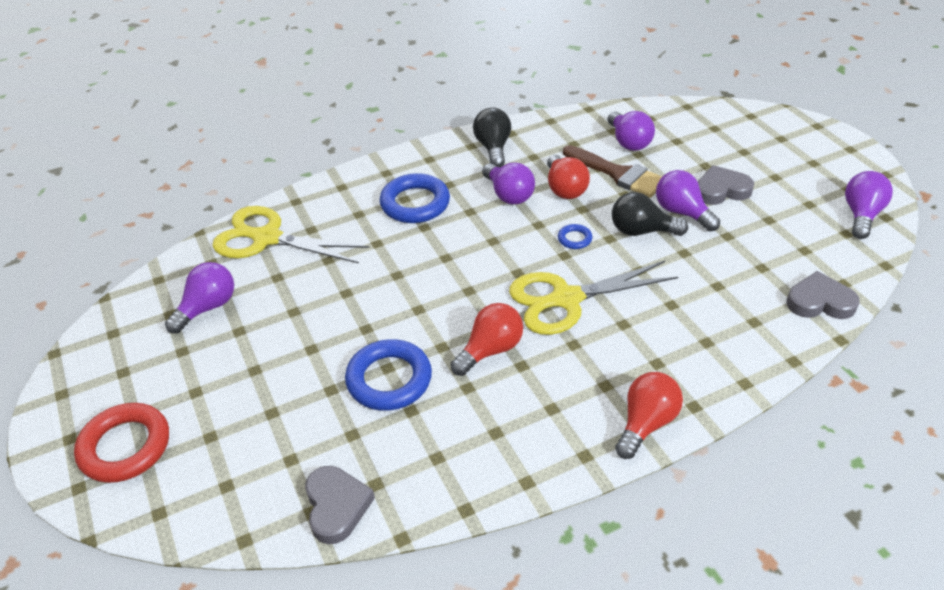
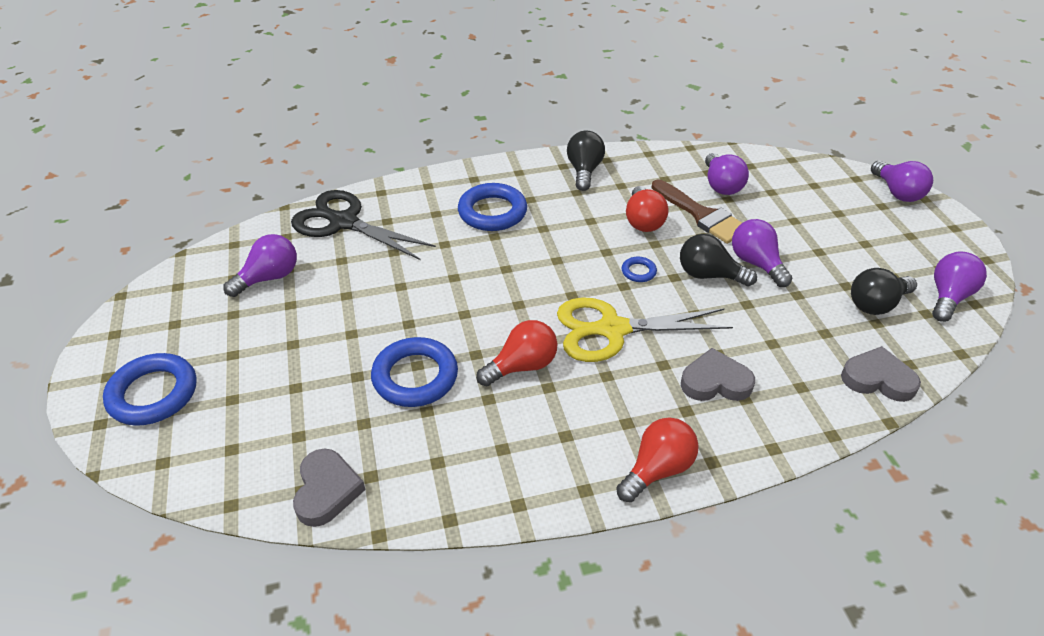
camera: 10 degrees right, 0 degrees up
red ring [74,403,169,483] -> blue ring [103,353,196,426]
yellow scissors [212,206,369,264] -> black scissors [291,190,436,260]
purple light bulb [482,163,535,204] -> purple light bulb moved to [871,161,933,202]
grey heart [698,165,754,205] -> grey heart moved to [681,348,755,401]
none -> black light bulb [851,268,917,315]

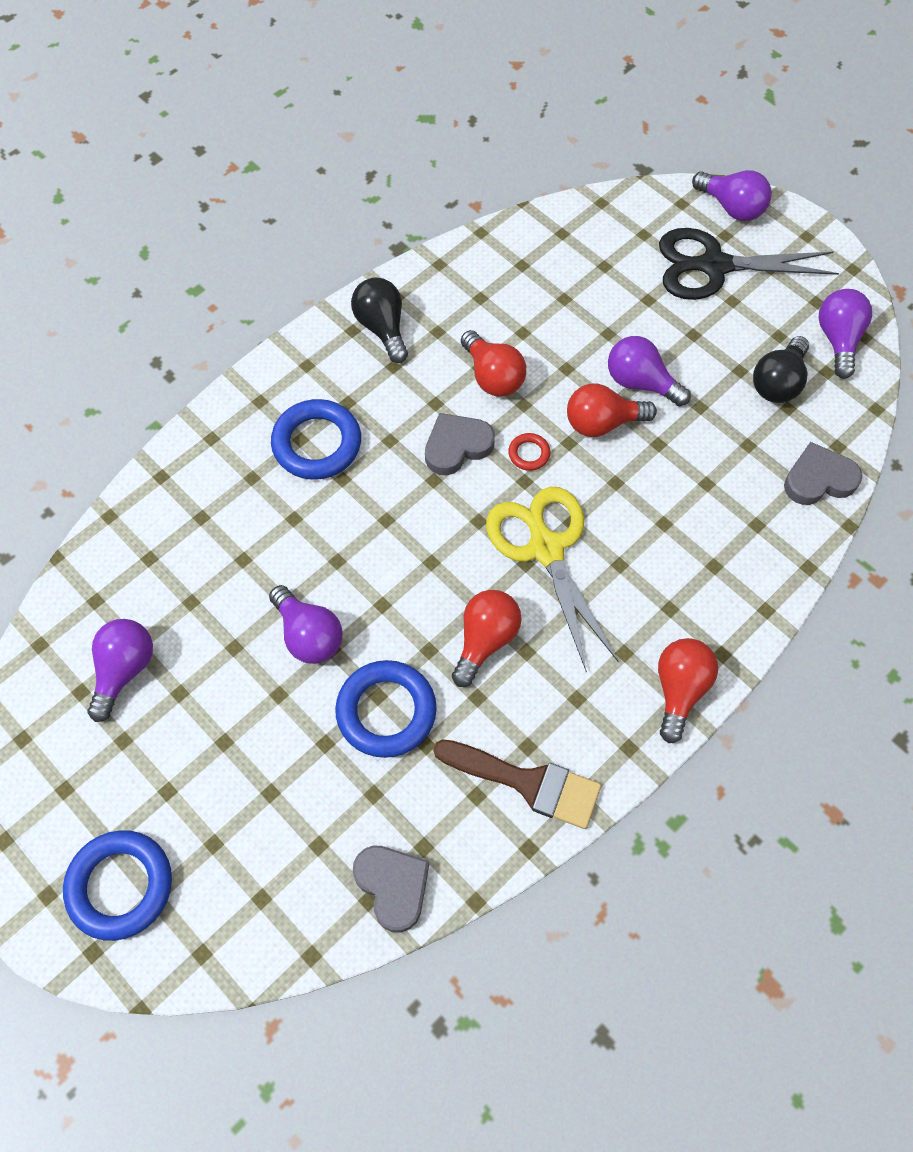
camera: 30 degrees left, 20 degrees up
black scissors [291,190,436,260] -> black scissors moved to [659,228,839,300]
yellow scissors [557,297,733,362] -> yellow scissors turned 105 degrees clockwise [486,487,619,673]
blue ring [622,257,657,282] -> red ring [508,433,550,471]
brown brush [651,180,742,244] -> brown brush moved to [434,739,601,829]
black light bulb [680,234,757,286] -> red light bulb [567,383,657,437]
grey heart [681,348,755,401] -> grey heart moved to [425,413,495,475]
purple light bulb [705,153,749,195] -> purple light bulb moved to [269,585,343,664]

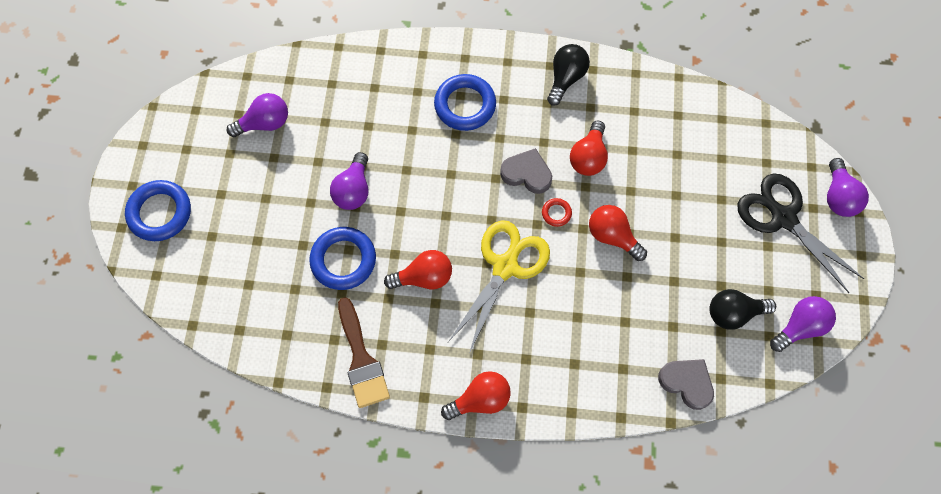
camera: 50 degrees right, 5 degrees up
grey heart [353,845,429,933] -> none
purple light bulb [608,336,691,406] -> none

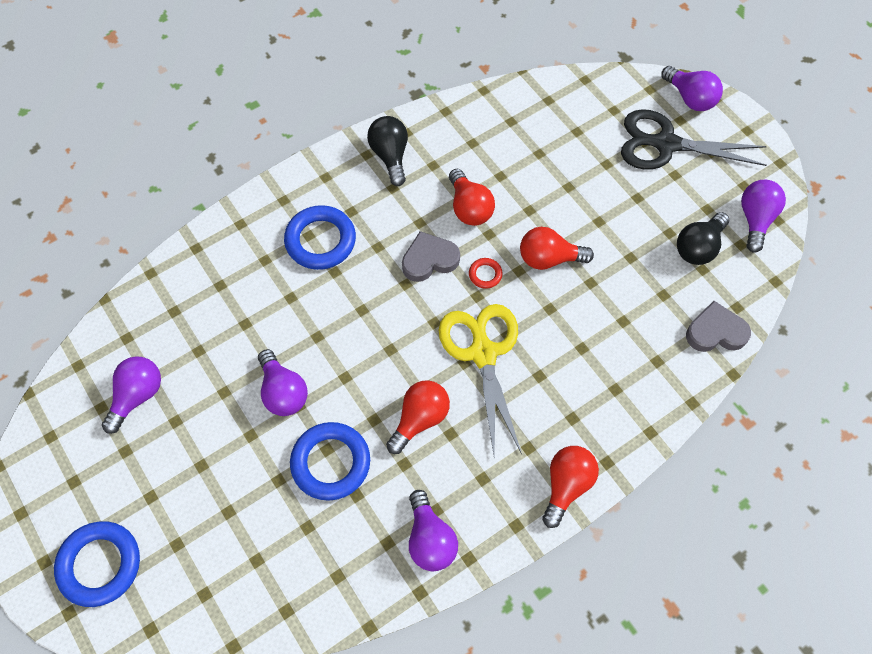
camera: 40 degrees left, 5 degrees down
brown brush [338,297,390,408] -> purple light bulb [409,490,458,571]

